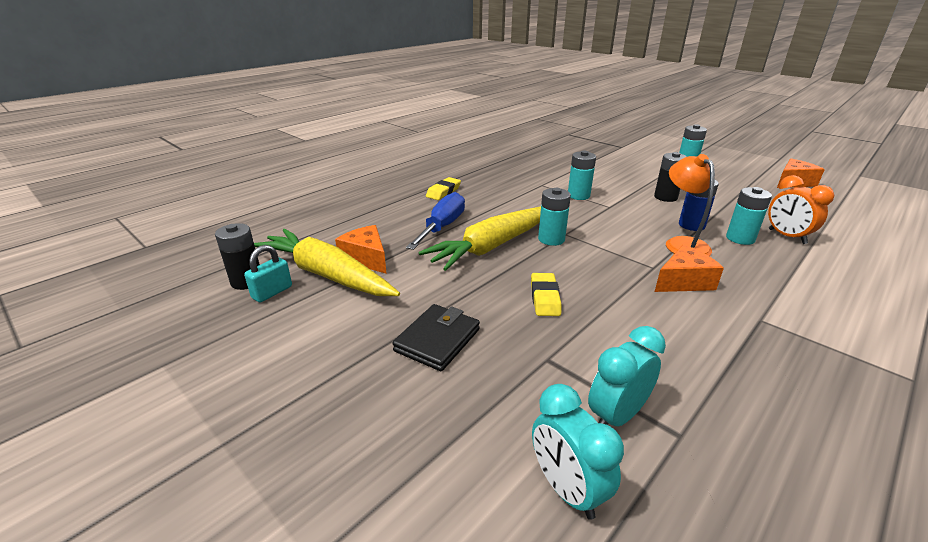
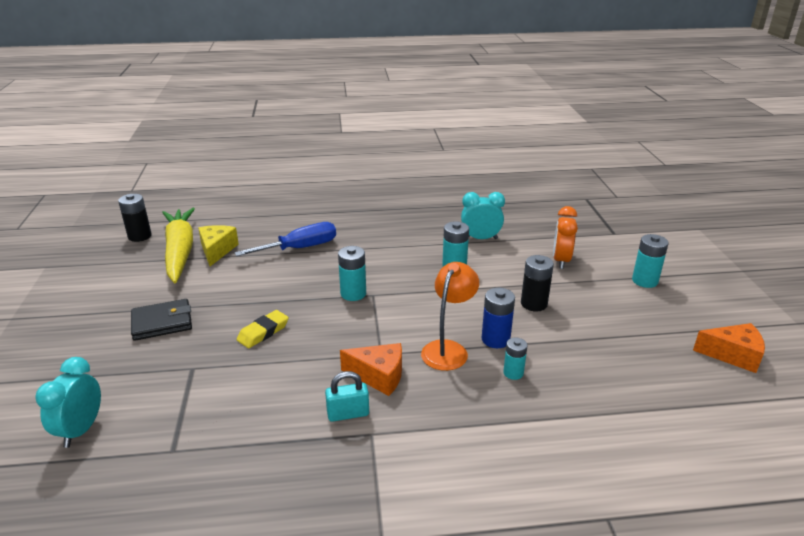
camera: 40 degrees right, 0 degrees up
turquoise padlock [244,245,292,302] -> turquoise padlock moved to [325,371,369,422]
orange cheese [335,225,387,274] -> yellow cheese [198,225,239,266]
yellow carrot [418,206,541,271] -> none
yellow eraser [426,177,461,200] -> none
turquoise clock [588,326,666,426] -> turquoise clock moved to [461,192,505,239]
turquoise battery [726,187,772,245] -> turquoise battery [503,338,528,380], size x0.66
orange clock [768,175,834,244] -> orange clock moved to [553,206,578,269]

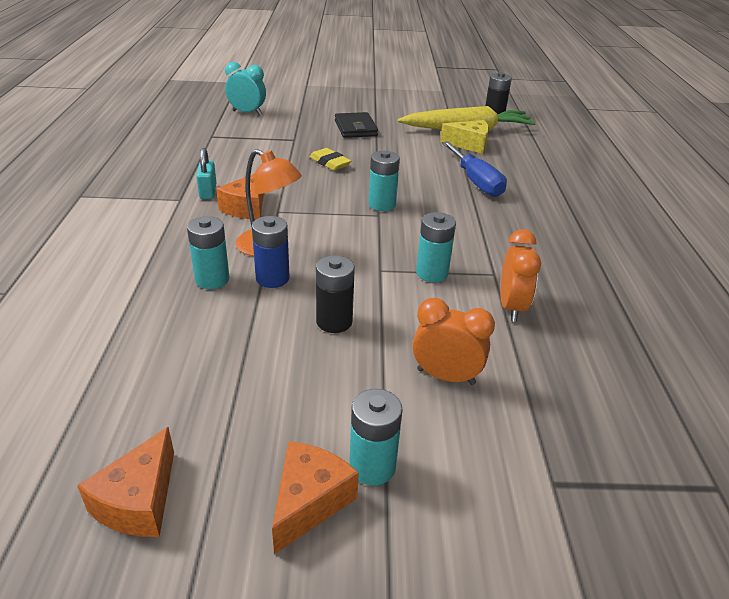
camera: 95 degrees right, 5 degrees up
turquoise clock [461,192,505,239] -> orange clock [500,229,541,322]
turquoise battery [503,338,528,380] -> turquoise battery [187,216,229,289], size x1.52
none -> orange cheese [272,441,359,554]

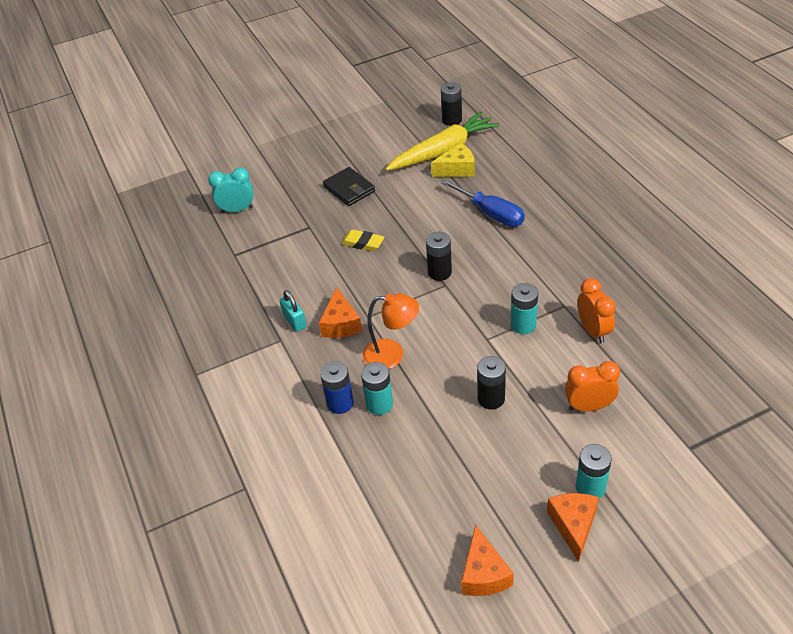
camera: 20 degrees left, 10 degrees up
blue battery [252,216,290,288] -> blue battery moved to [320,361,354,414]
turquoise battery [369,151,400,211] -> black battery [426,232,452,281]

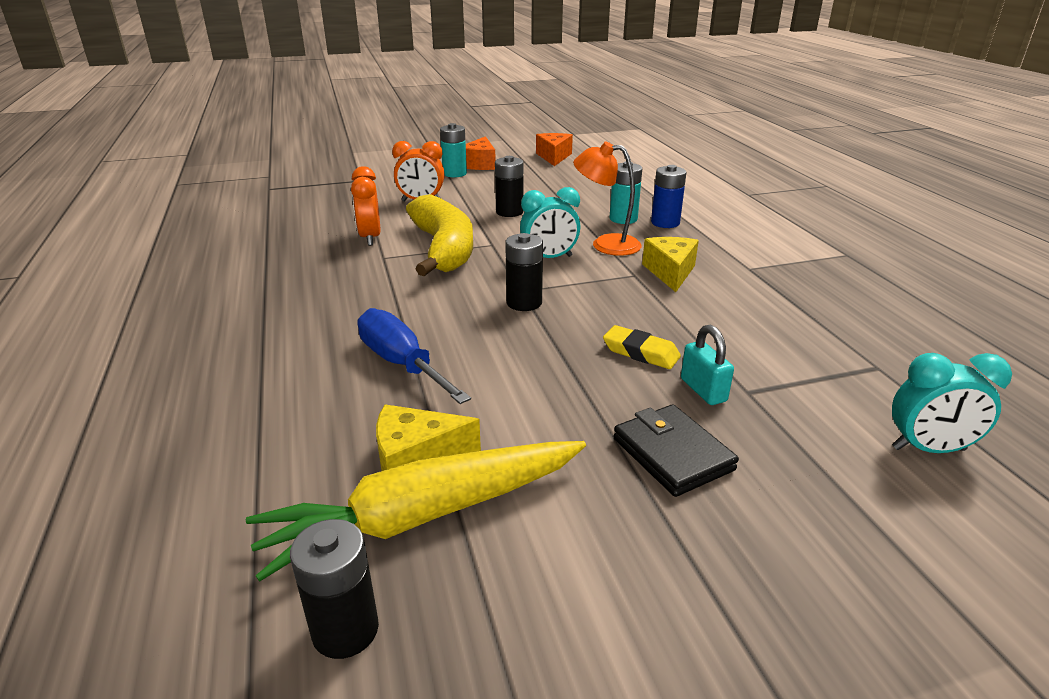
camera: 175 degrees left, 15 degrees down
turquoise padlock [280,290,307,332] -> turquoise padlock moved to [681,325,734,405]
orange cheese [319,287,362,338] -> yellow cheese [642,237,699,292]
turquoise battery [511,283,538,334] -> yellow banana [406,194,473,276]
none -> turquoise clock [520,187,581,258]

